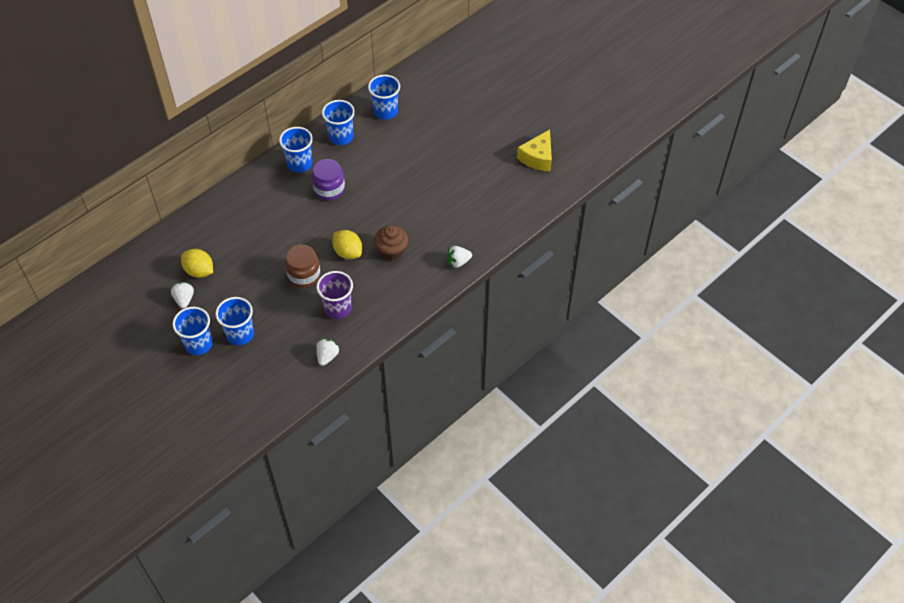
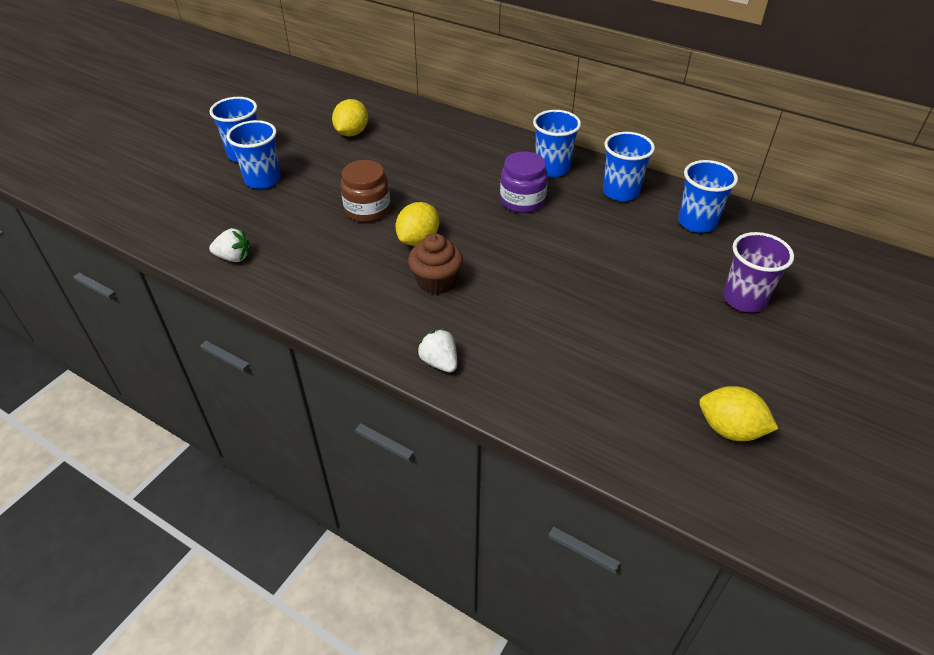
camera: 75 degrees right, 10 degrees down
white strawberry [171,282,194,308] -> none
purple cup [317,271,353,319] -> purple cup moved to [723,232,794,312]
yellow cheese [517,130,552,171] -> yellow lemon [699,386,778,441]

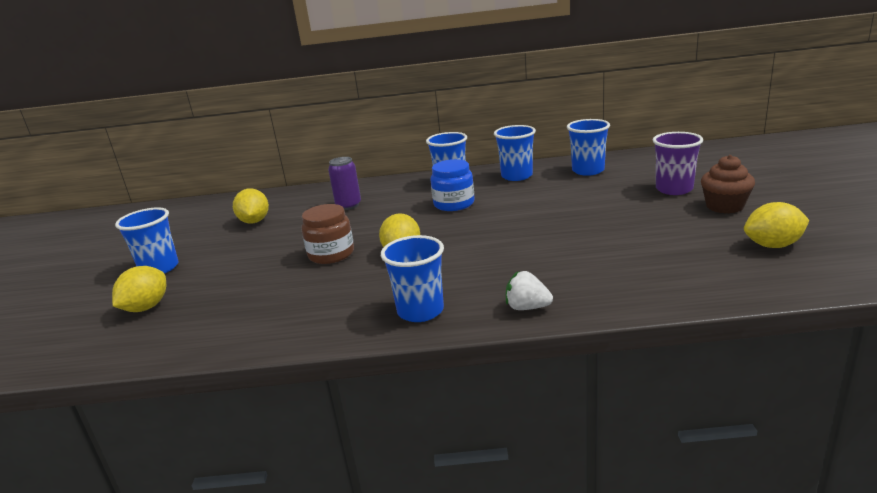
camera: 30 degrees left, 20 degrees down
white strawberry [209,228,250,262] -> none
blue cup [227,120,281,189] -> blue cup moved to [381,235,444,322]
brown cupcake [408,233,463,295] -> brown cupcake moved to [701,155,755,214]
purple jar [500,152,548,213] -> blue jar [430,159,474,211]
none -> yellow lemon [112,266,166,312]
none -> purple can [328,157,361,210]

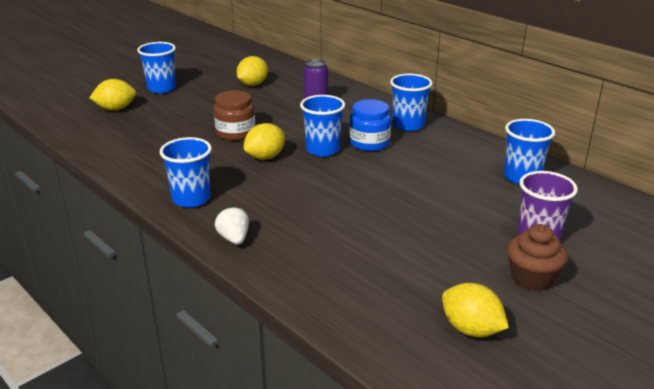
camera: 45 degrees right, 5 degrees up
blue cup [494,125,536,181] -> blue cup moved to [300,95,345,157]

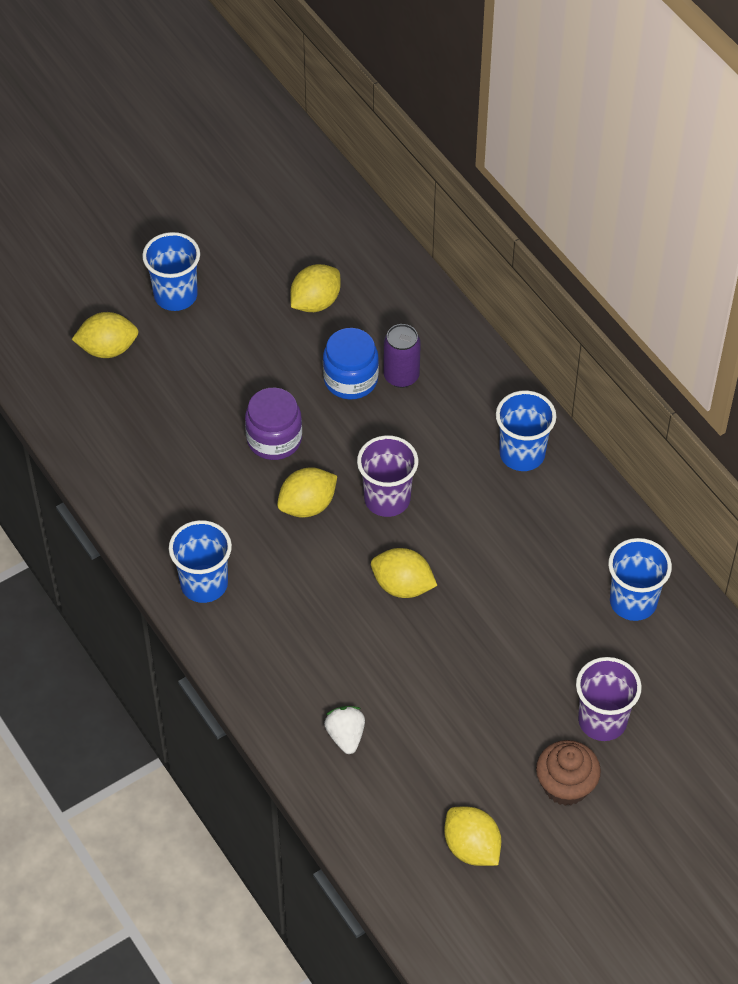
camera: 10 degrees right, 25 degrees up
brown jar [214,90,255,141] -> purple jar [245,388,302,460]
white strawberry [215,206,249,245] -> white strawberry moved to [324,706,365,754]
blue cup [300,95,345,157] -> purple cup [357,435,418,517]
blue jar [349,99,391,151] -> blue jar moved to [323,328,379,399]
none -> yellow lemon [371,548,437,598]

